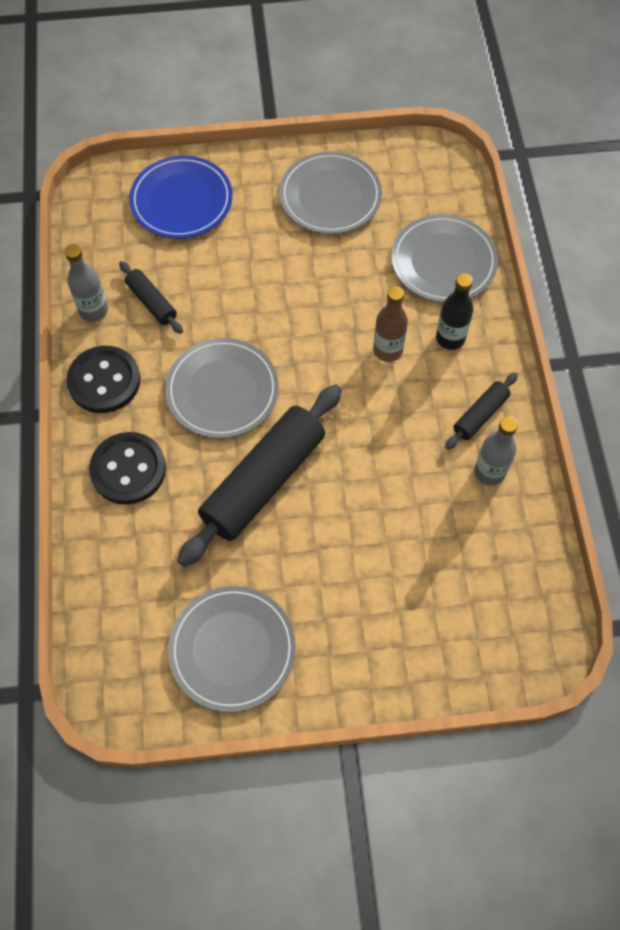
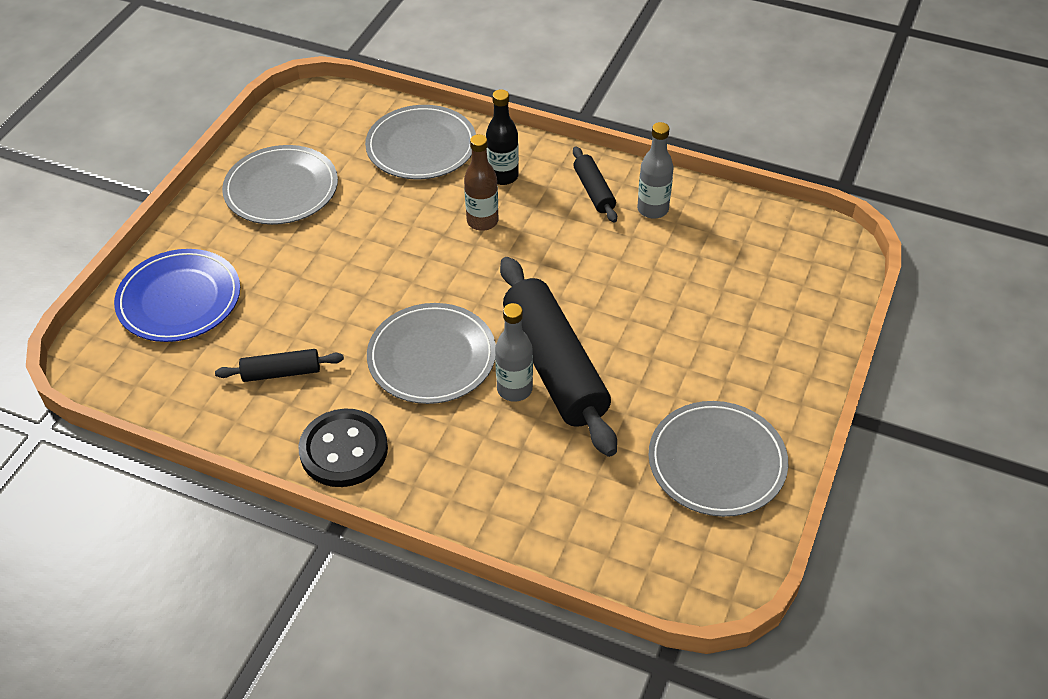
camera: 60 degrees left, 15 degrees down
grey bottle [65,244,108,322] -> grey bottle moved to [495,303,533,402]
black button [89,432,166,505] -> none

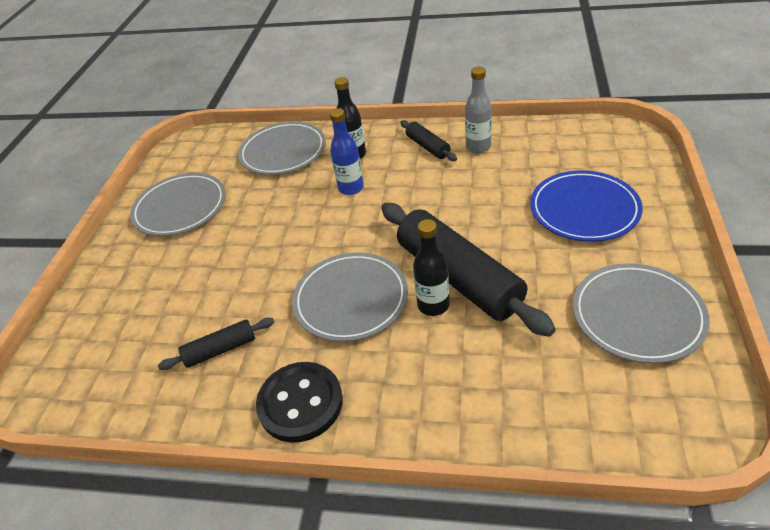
camera: 10 degrees left, 5 degrees down
blue plate [114,249,240,342] -> blue plate moved to [530,170,643,242]
brown bottle [464,134,498,231] -> blue bottle [330,108,364,195]
grey bottle [495,303,533,402] -> black bottle [413,219,450,316]

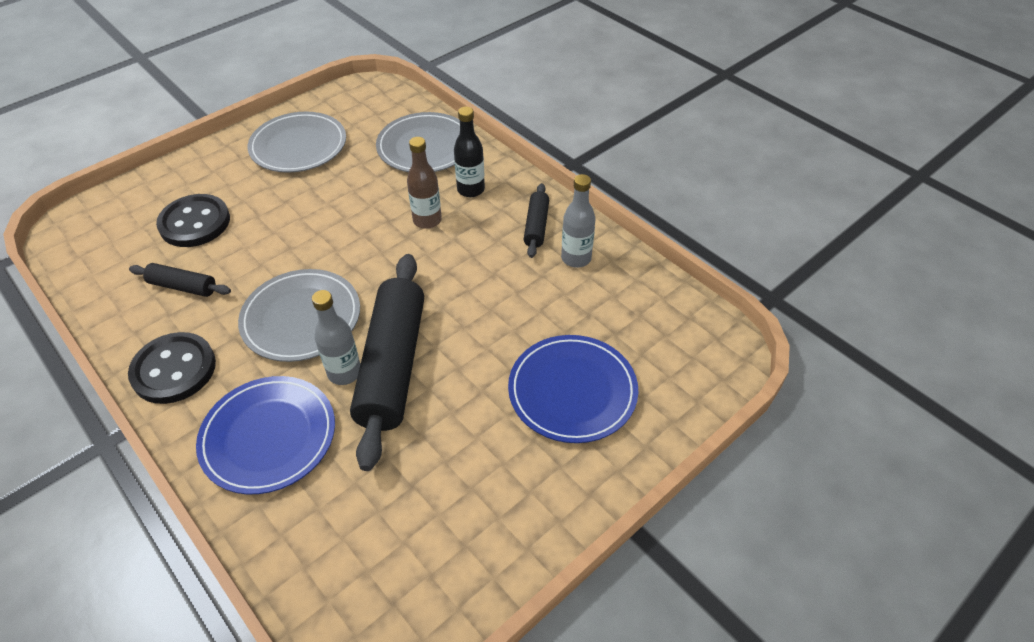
camera: 35 degrees right, 5 degrees up
blue bottle [330,108,364,195] -> brown bottle [407,137,442,229]
black bottle [413,219,450,316] -> grey bottle [312,290,360,385]
grey plate [573,263,710,363] -> none
none -> black button [156,194,230,247]
none -> blue plate [196,376,335,494]

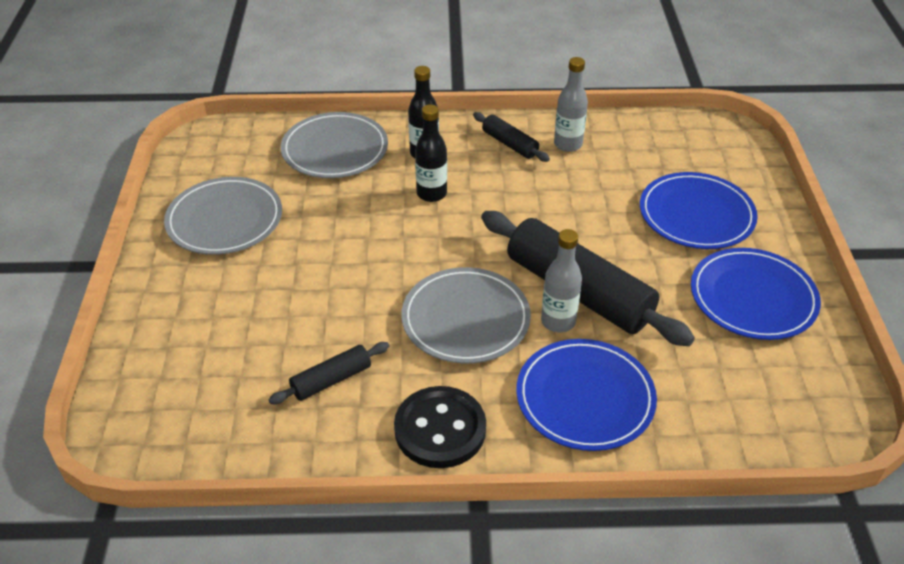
camera: 50 degrees left, 5 degrees down
black button [156,194,230,247] -> none
brown bottle [407,137,442,229] -> black bottle [415,104,447,202]
none -> blue plate [691,248,821,340]

